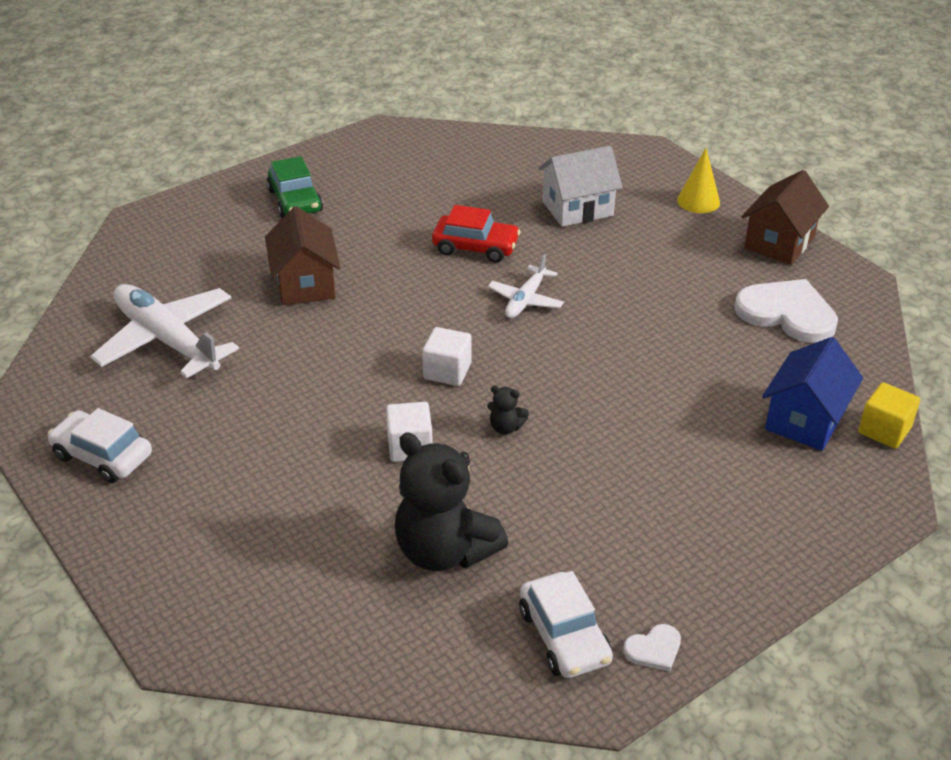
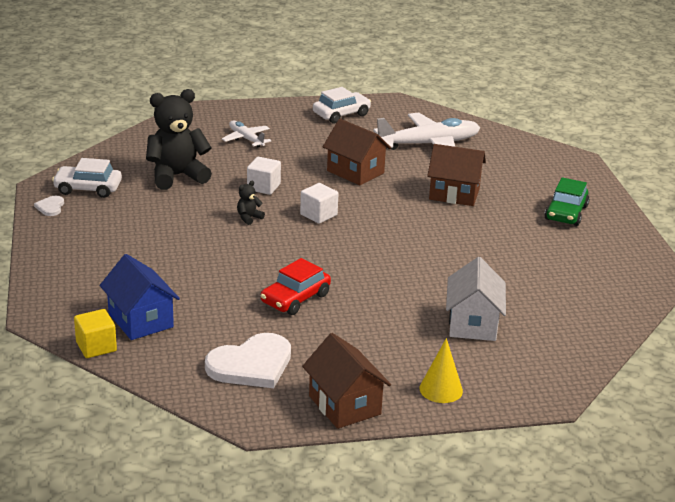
camera: 115 degrees right, 10 degrees down
green car [267,156,323,218] -> green car turned 75 degrees counterclockwise [545,177,590,226]
red car [432,205,521,263] -> red car moved to [261,258,331,315]
white plane [488,254,564,318] -> white plane moved to [222,121,272,147]
none -> brown house [323,119,391,185]

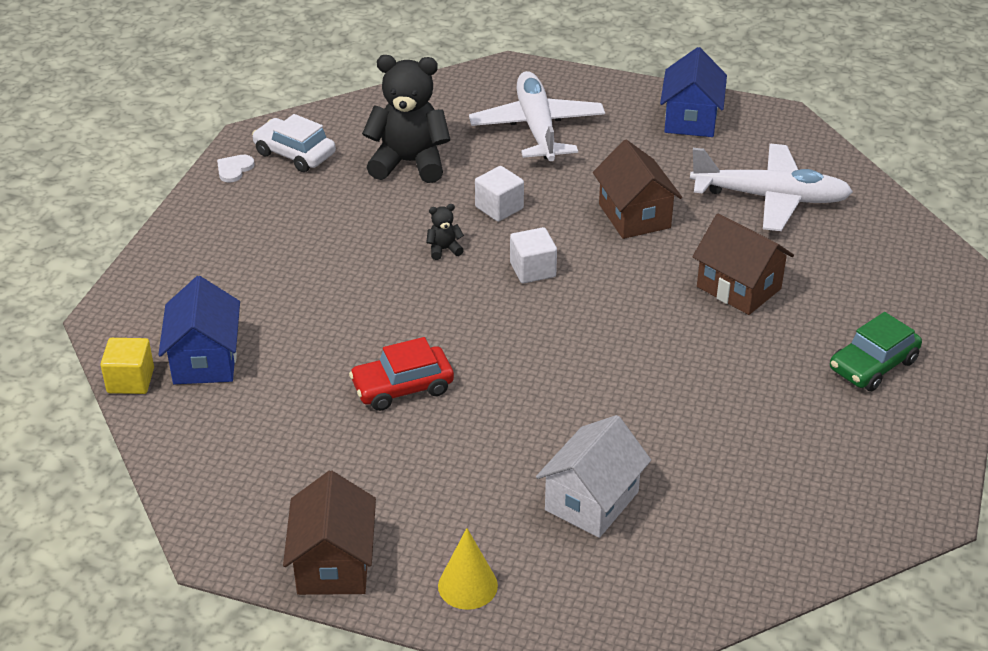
camera: 30 degrees right, 10 degrees up
white heart [205,333,291,388] -> none
white plane [222,121,272,147] -> white plane [469,71,605,161], size x1.88
white car [313,87,371,123] -> blue house [660,47,727,137]

